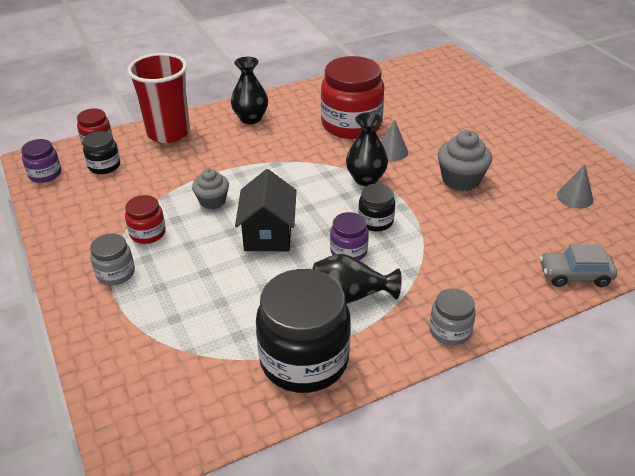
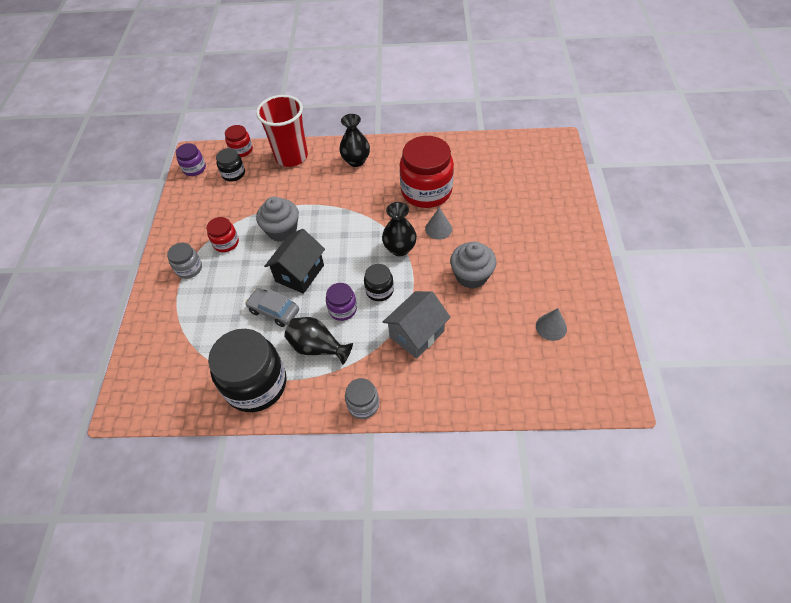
camera: 30 degrees right, 15 degrees up
grey cupcake [192,168,229,210] -> grey cupcake [256,196,299,242], size x1.50
grey car [540,244,617,287] -> grey car moved to [245,288,299,327]
none -> grey house [383,291,451,359]

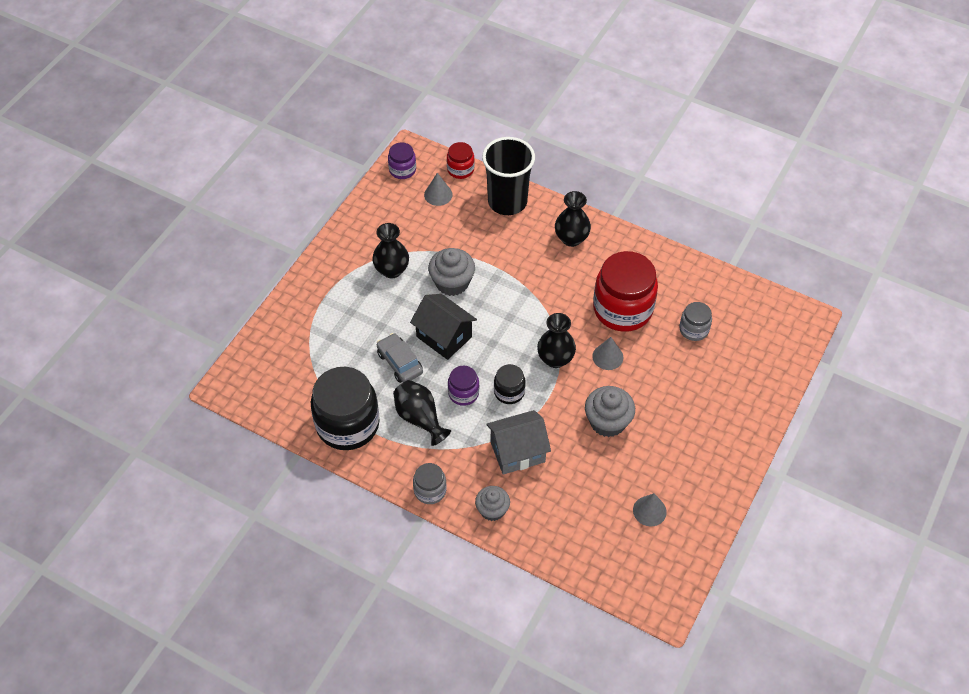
camera: 25 degrees right, 0 degrees up
grey jar [167,243,202,279] -> grey jar moved to [679,302,712,341]
red jar [206,217,239,252] -> black vase [372,223,409,278]
black jar [216,148,245,181] -> grey cone [424,173,453,206]
red cup [256,95,308,167] -> black cup [482,137,535,215]
black house [264,229,325,294] -> black house turned 75 degrees clockwise [410,294,477,360]
none -> grey cupcake [475,486,510,521]

